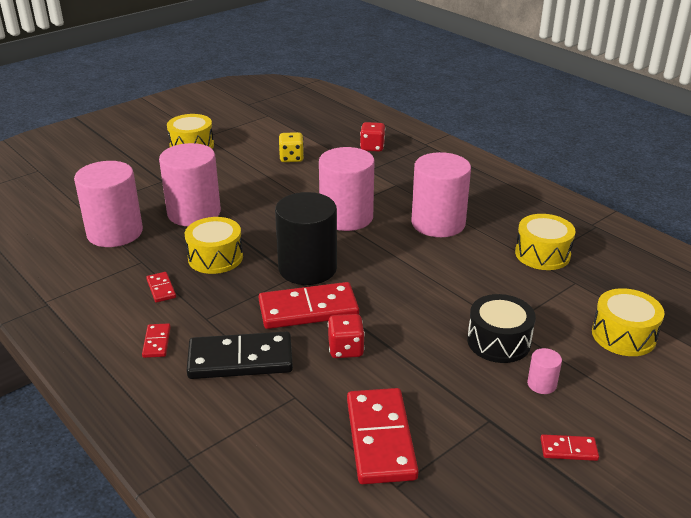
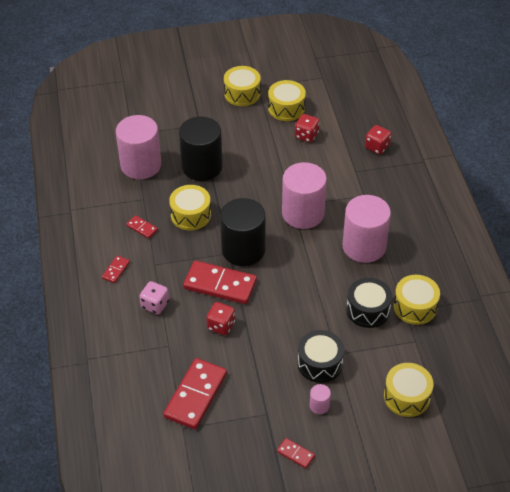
camera: 30 degrees right, 15 degrees up
red domino [146,272,176,302] -> red domino turned 60 degrees counterclockwise [126,215,158,239]
pink cylinder [159,143,221,226] -> black cylinder [179,116,223,181]
black domino [187,331,293,379] -> pink dice [139,281,169,314]
yellow dice [279,132,304,162] -> red dice [295,114,319,143]
none -> yellow drum [268,80,306,121]
none -> black drum [346,278,392,328]

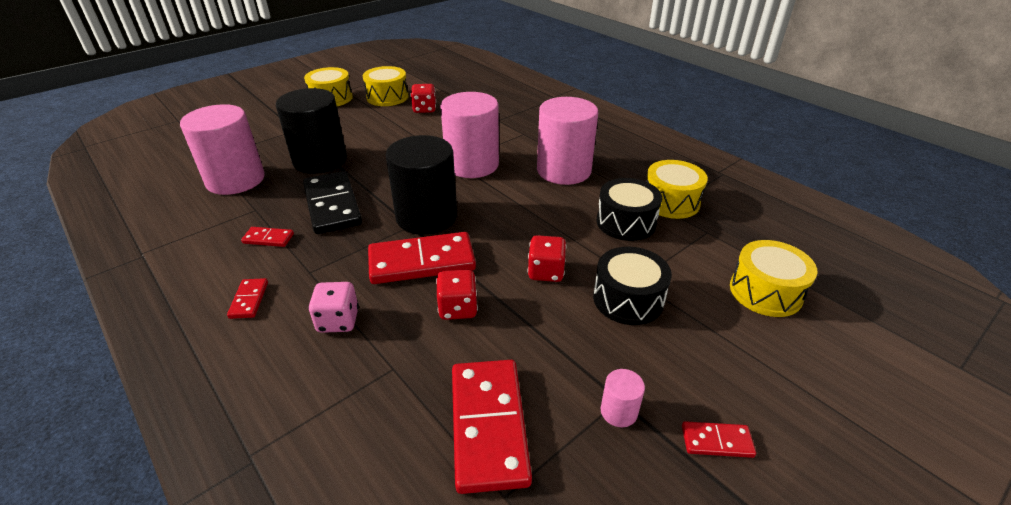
camera: 30 degrees left, 10 degrees down
yellow drum [169,185,211,230] -> black domino [303,171,362,234]
pink cylinder [309,384,331,414] -> pink cylinder moved to [601,369,645,427]
red dice [365,125,391,154] -> red dice moved to [528,235,567,282]

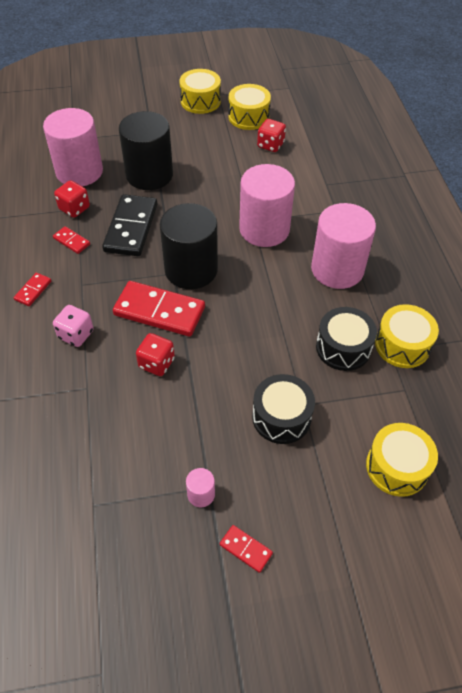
camera: 30 degrees right, 15 degrees up
red domino [452,360,532,494] -> none
red dice [528,235,567,282] -> red dice moved to [54,180,90,218]

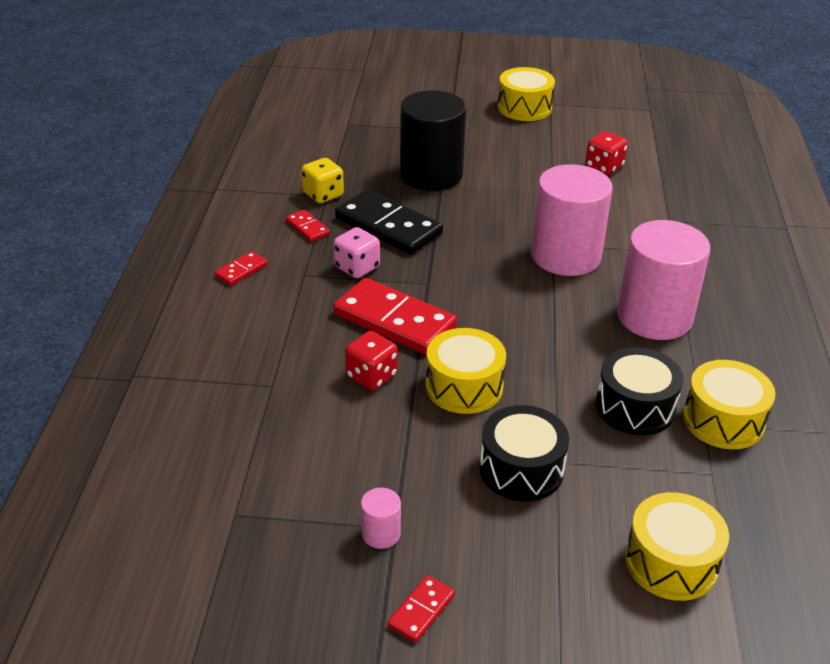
camera: 15 degrees right, 15 degrees down
pink cylinder [43,108,103,186] -> none
pink dice [53,305,94,347] -> pink dice moved to [334,227,380,278]
red dice [54,180,90,218] -> yellow dice [302,158,344,203]
black domino [102,194,157,256] -> black domino turned 75 degrees counterclockwise [335,189,443,255]
black cylinder [160,203,218,289] -> none
red domino [220,525,273,573] -> red domino turned 75 degrees clockwise [388,575,455,643]
yellow drum [228,84,271,130] -> yellow drum moved to [426,328,506,414]

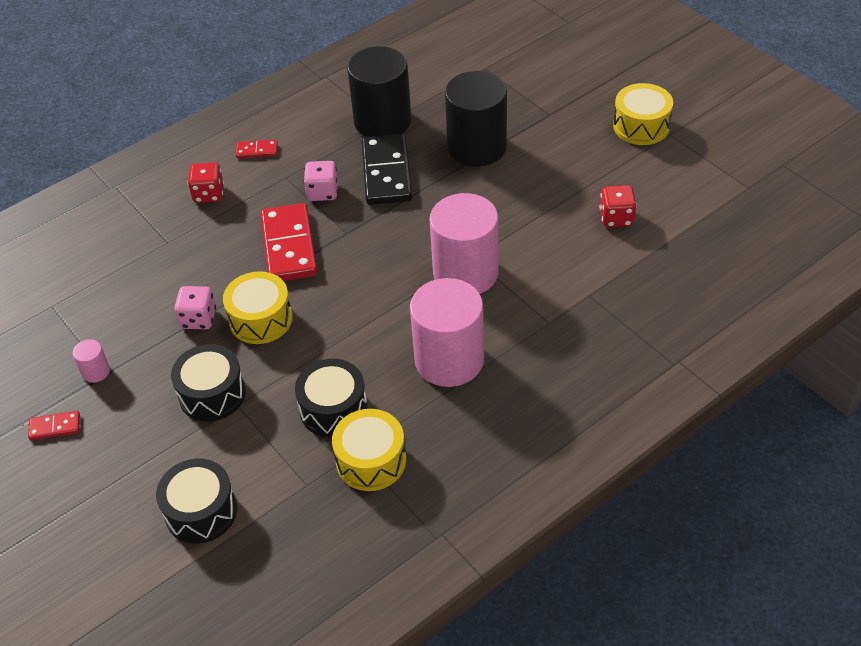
camera: 50 degrees right, 10 degrees up
red domino [286,210,330,242] -> none
yellow dice [302,158,344,203] -> black cylinder [347,46,412,137]
red dice [345,331,398,390] -> red dice moved to [188,162,224,203]
yellow drum [625,492,729,601] -> black drum [156,459,237,544]
none -> pink dice [174,286,216,329]

